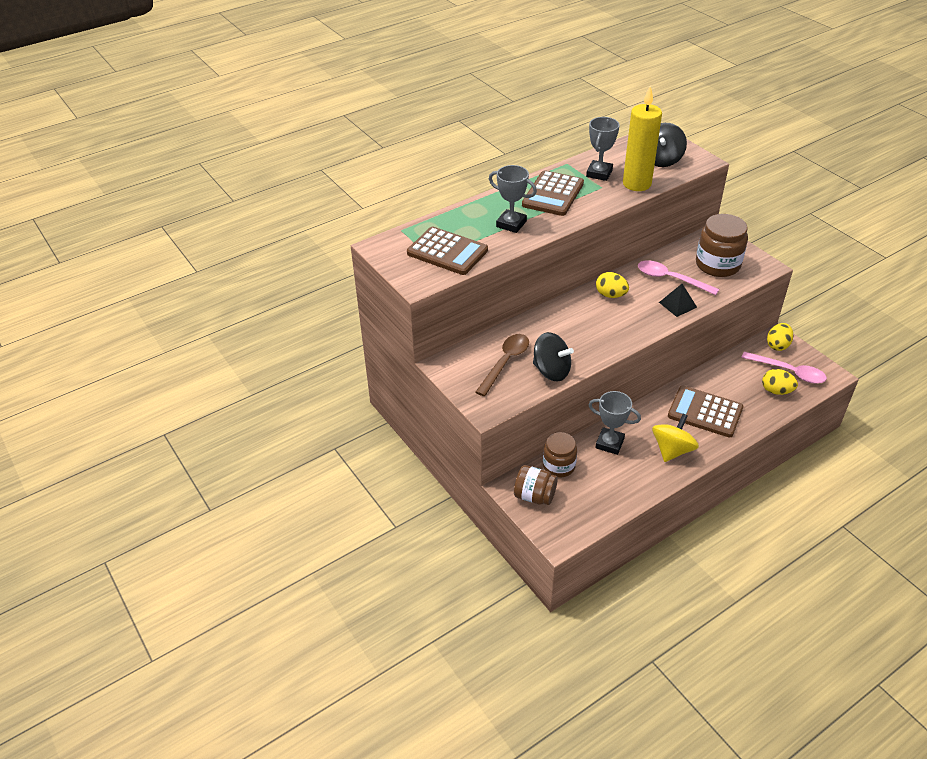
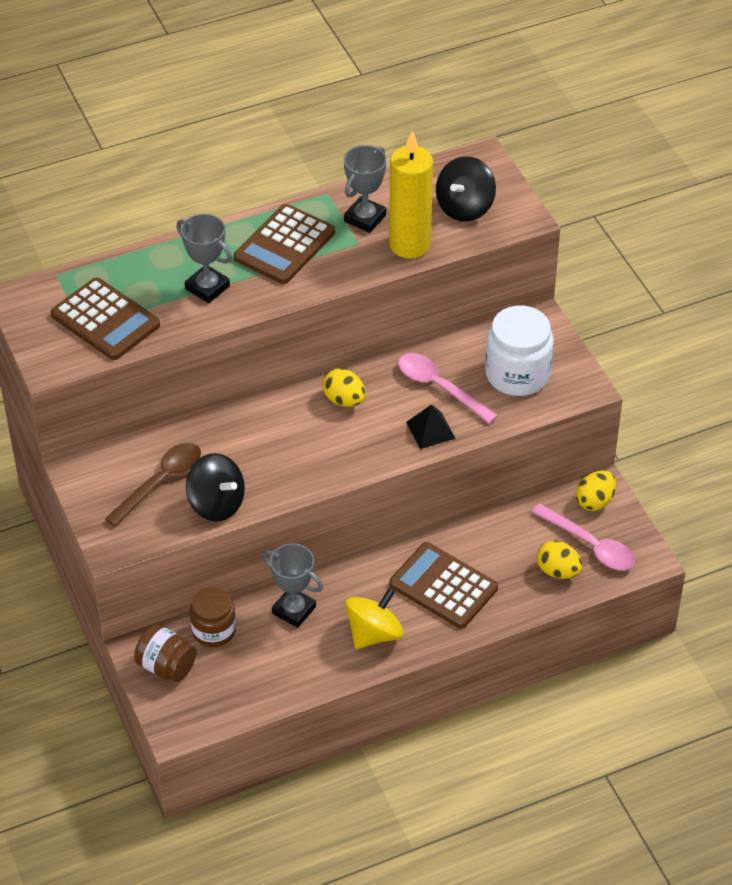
camera: 10 degrees right, 5 degrees up
brown jar [696,214,748,277] -> white jar [485,306,554,396]

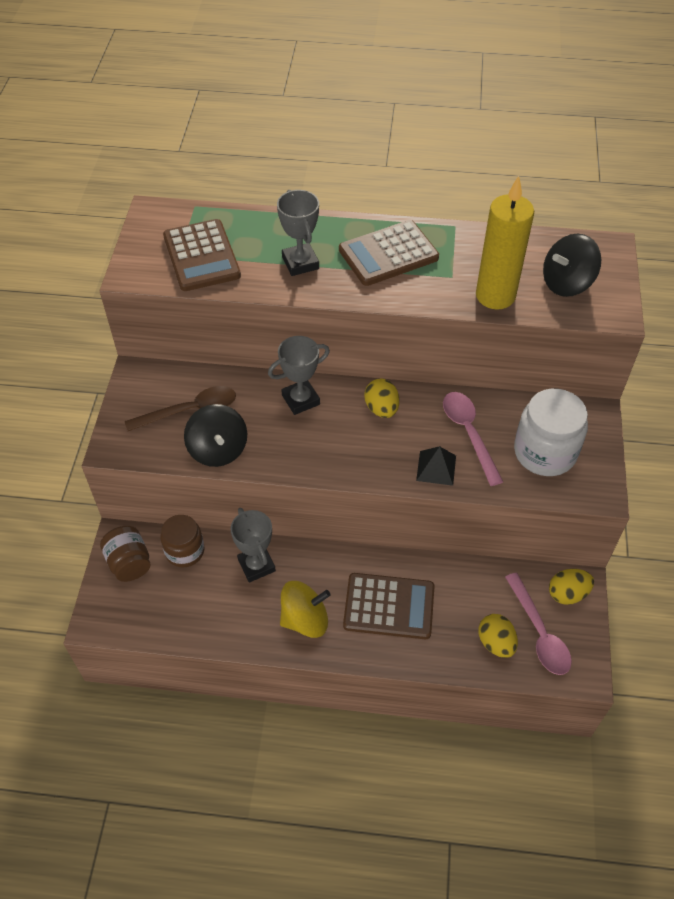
camera: 30 degrees right, 5 degrees up
grey trophy [344,145,386,233] -> grey trophy moved to [268,336,330,415]
brown calculator [389,542,498,629] -> brown calculator turned 120 degrees clockwise [343,573,434,639]

